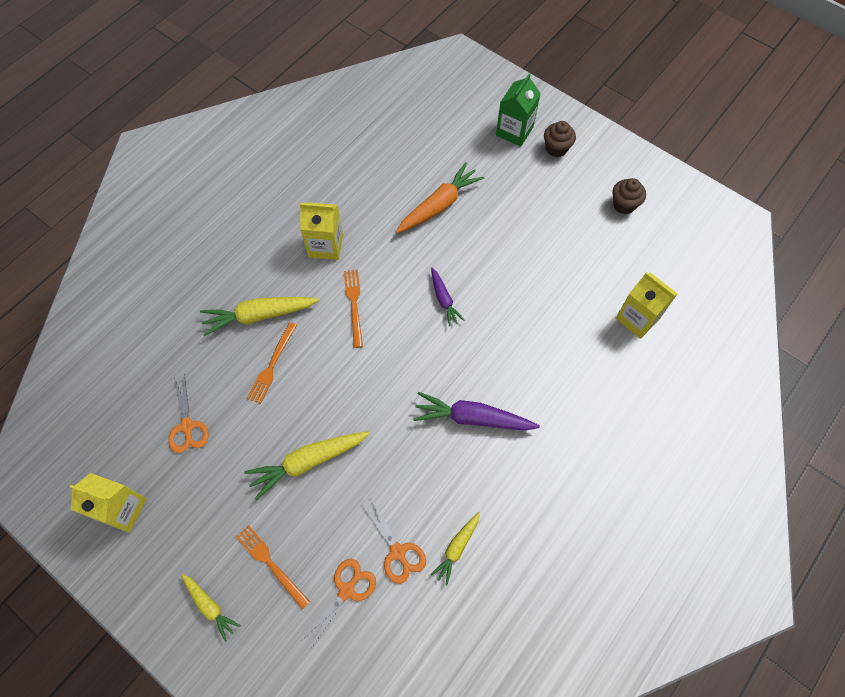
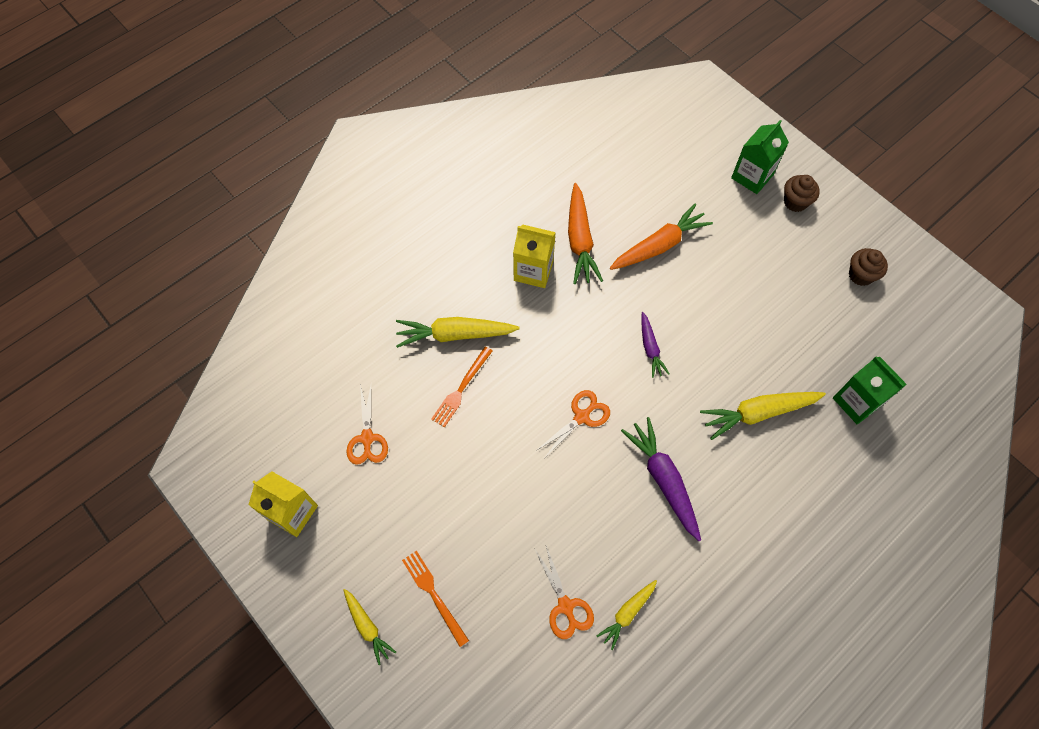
camera: 10 degrees right, 0 degrees up
yellow carrot [244,431,370,500] -> yellow carrot moved to [700,392,826,440]
orange scissors [301,559,376,648] -> orange scissors moved to [537,390,610,457]
orange fork [344,270,363,348] -> none
purple carrot [413,392,540,431] -> purple carrot turned 45 degrees clockwise [621,417,701,541]
yellow carton [616,272,678,339] -> green carton [833,356,907,424]
none -> orange carrot [568,183,603,284]

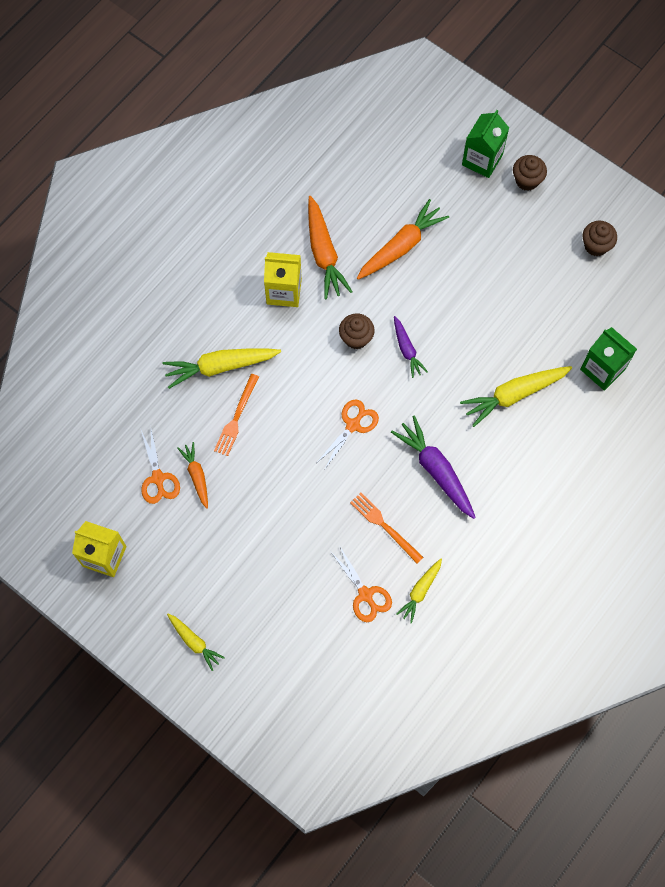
camera: 10 degrees left, 5 degrees up
orange fork [402,551,469,647] -> orange fork moved to [350,493,424,563]
none -> orange carrot [178,442,208,509]
none -> brown cupcake [339,313,375,349]

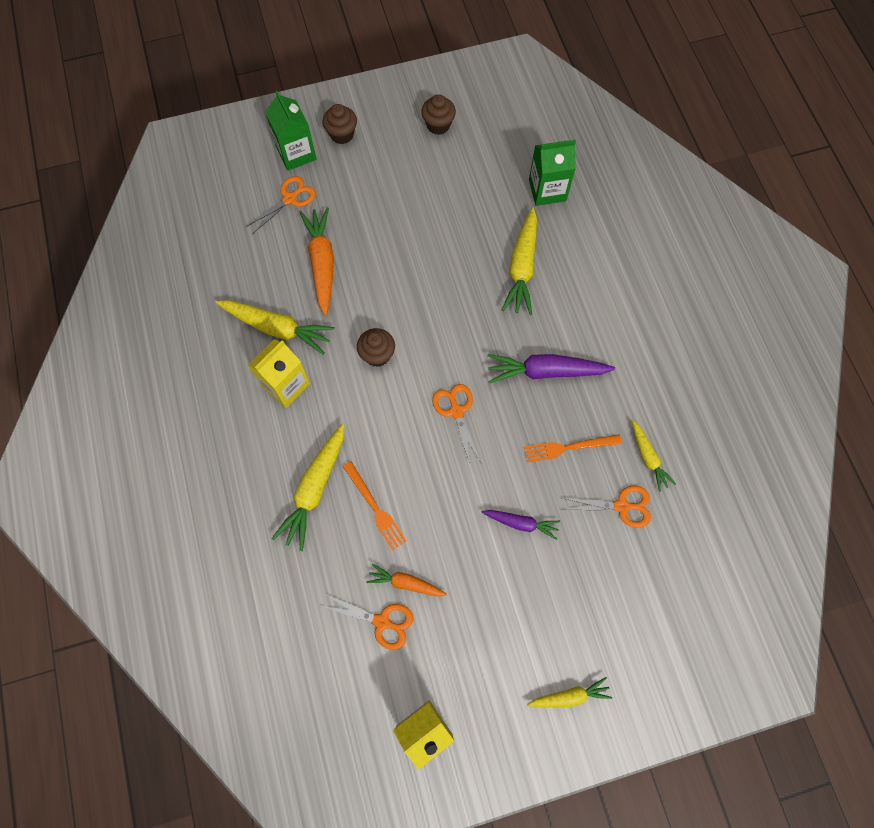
camera: 55 degrees left, 0 degrees up
orange carrot [308,196,352,299] -> yellow carrot [215,300,335,354]
purple carrot [394,316,428,378] -> purple carrot moved to [481,510,560,540]
none -> orange scissors [245,176,316,234]

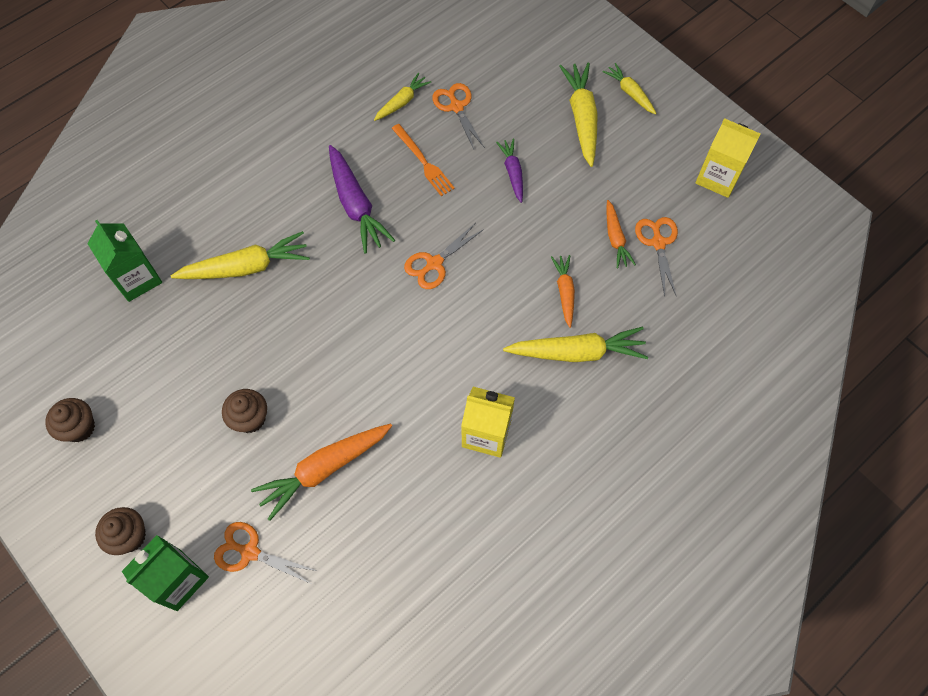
camera: 115 degrees left, 5 degrees down
yellow carrot [215,300,335,354] -> yellow carrot moved to [559,63,598,167]
orange fork [343,461,407,550] -> orange carrot [551,255,575,328]
brown cupcake [357,328,395,367] -> brown cupcake moved to [222,389,267,433]

